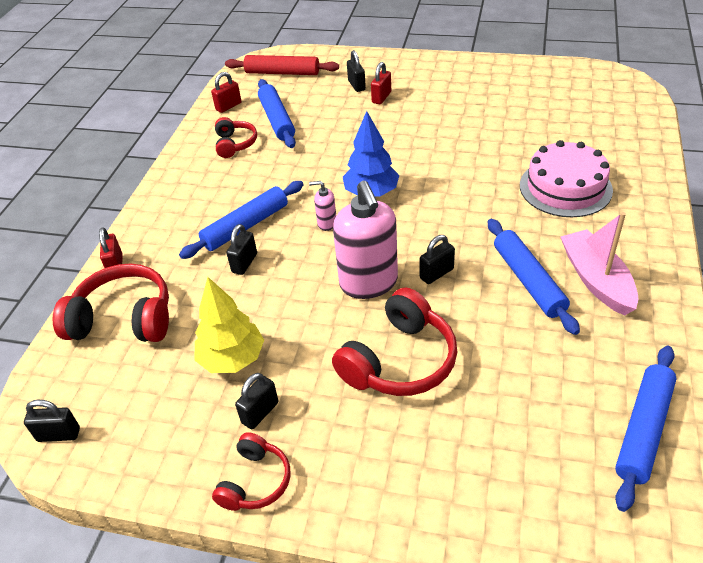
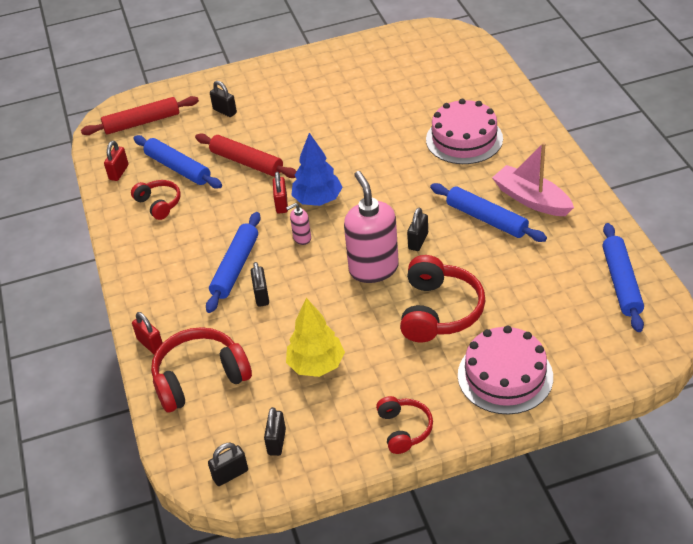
camera: 30 degrees left, 0 degrees up
black padlock [235,373,278,429] -> black padlock moved to [264,407,286,456]
pink soap dispenser [333,181,398,299] -> pink soap dispenser turned 150 degrees counterclockwise [344,171,399,283]
red padlock [371,62,391,104] -> red padlock moved to [273,171,288,214]
none -> red rolling pin [195,134,297,178]
none -> pink cake [458,326,553,415]

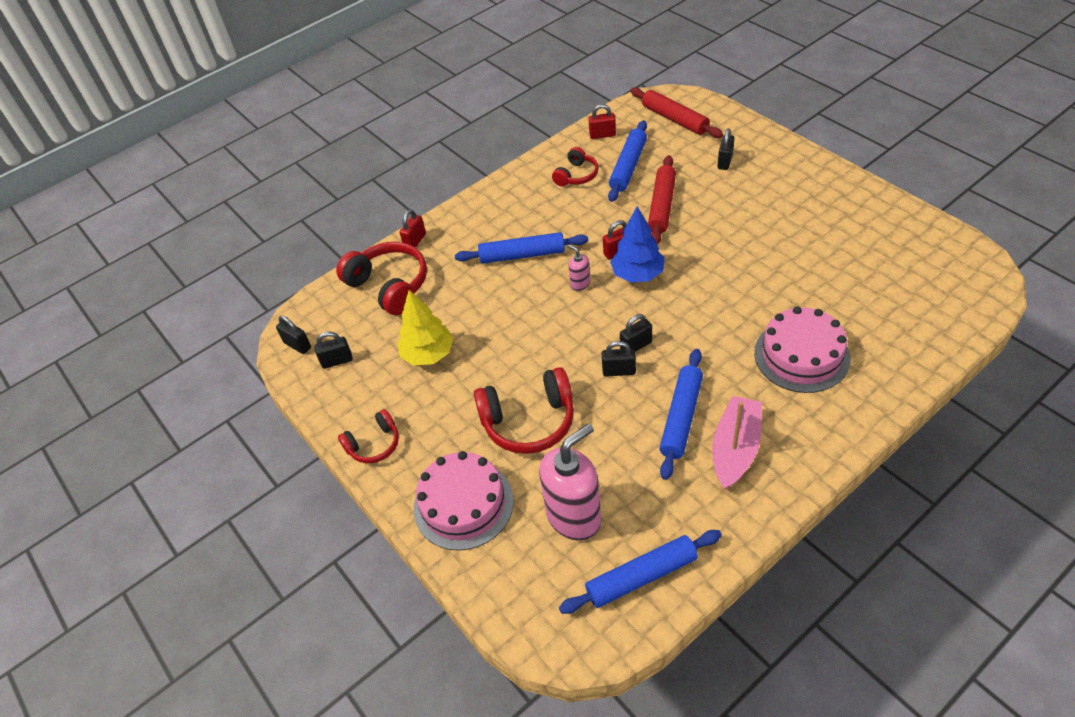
camera: 70 degrees right, 5 degrees up
black padlock [251,262,269,307] -> black padlock moved to [620,314,652,352]
pink soap dispenser [344,171,399,283] -> pink soap dispenser moved to [539,424,602,541]

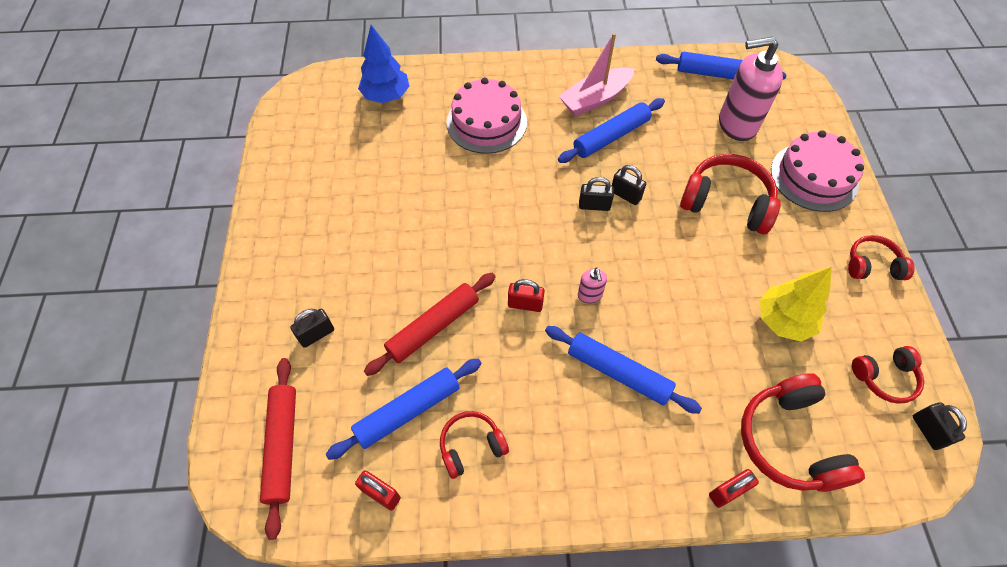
camera: 150 degrees left, 10 degrees up
black padlock [314,331,353,369] -> red headphones [852,346,924,404]
blue tree [610,206,665,283] -> blue tree moved to [358,25,409,103]

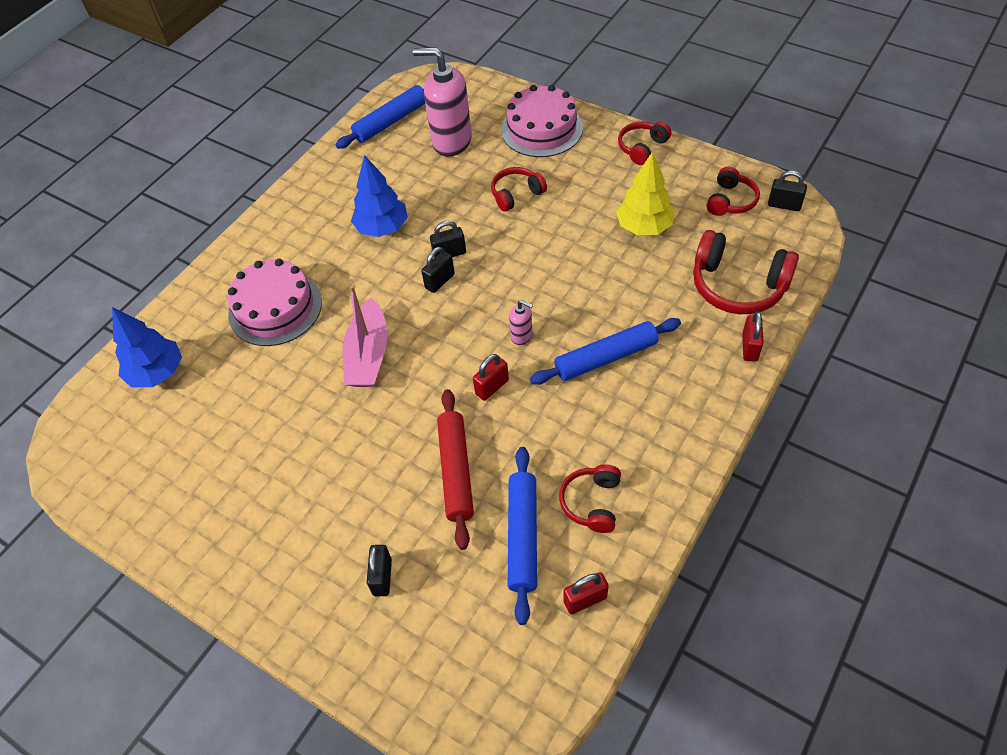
camera: 50 degrees left, 5 degrees down
red rolling pin [260,358,296,540] -> none
blue rolling pin [558,98,665,163] -> blue tree [351,155,408,237]
pink boat [559,33,635,116] -> pink boat moved to [343,285,387,387]
red headphones [680,154,781,234] -> red headphones [491,167,547,212], size x0.58
pink soap dispenser [719,36,783,141] -> pink soap dispenser turned 75 degrees clockwise [413,47,472,157]

